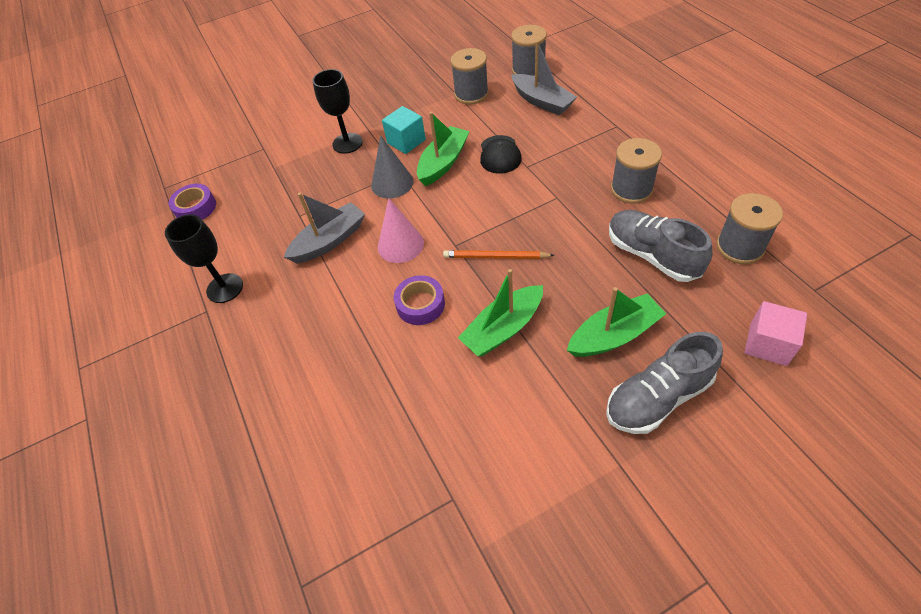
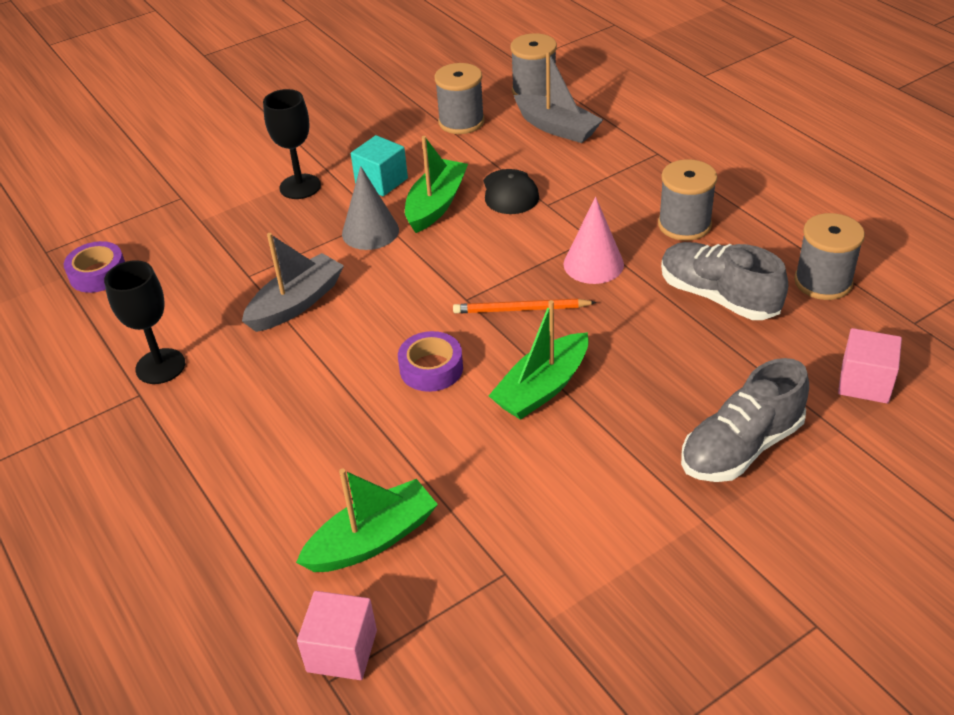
camera: 10 degrees left, 10 degrees down
pink cone [378,198,424,263] -> pink cone moved to [564,197,624,284]
green boat [567,287,666,357] -> green boat moved to [296,468,438,572]
none -> pink cube [297,591,377,680]

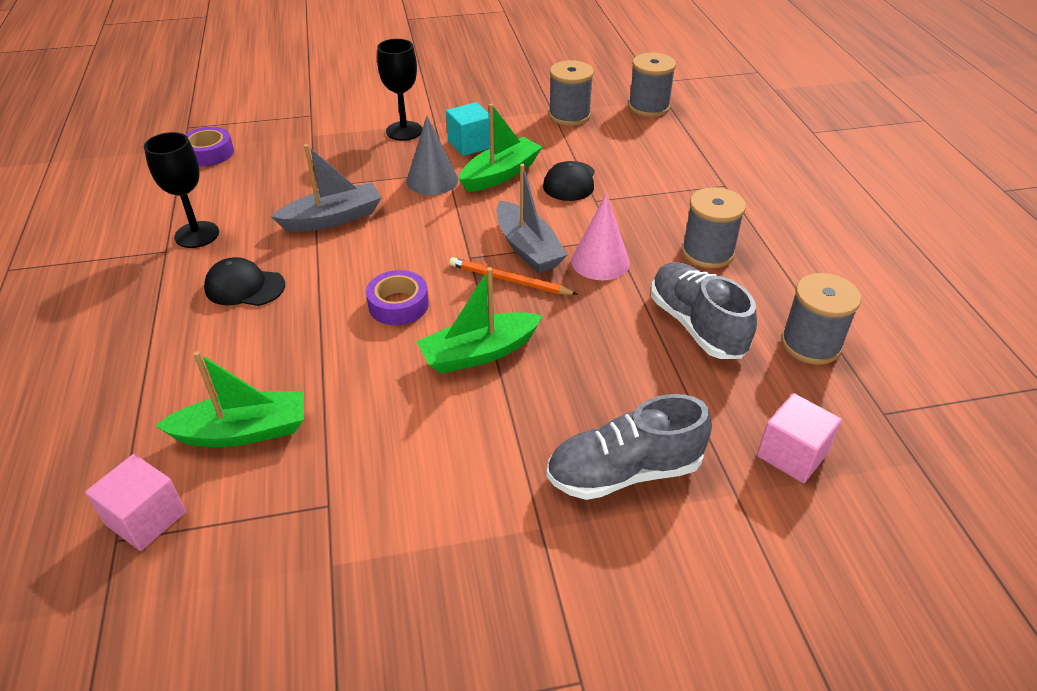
camera: 20 degrees right, 0 degrees up
grey boat [514,51,604,143] -> grey boat moved to [496,164,567,273]
none -> black cap [204,257,285,306]

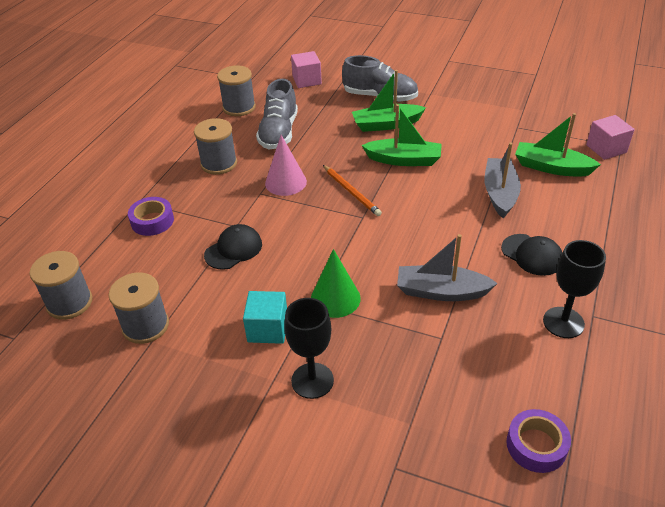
camera: 145 degrees left, 0 degrees up
purple tape [366,270,429,325] -> purple tape moved to [128,197,174,236]
grey cone [407,116,458,195] -> green cone [311,249,361,318]
green boat [459,104,542,192] -> green boat moved to [352,70,426,132]
grey boat [496,164,567,273] -> grey boat moved to [485,143,521,218]

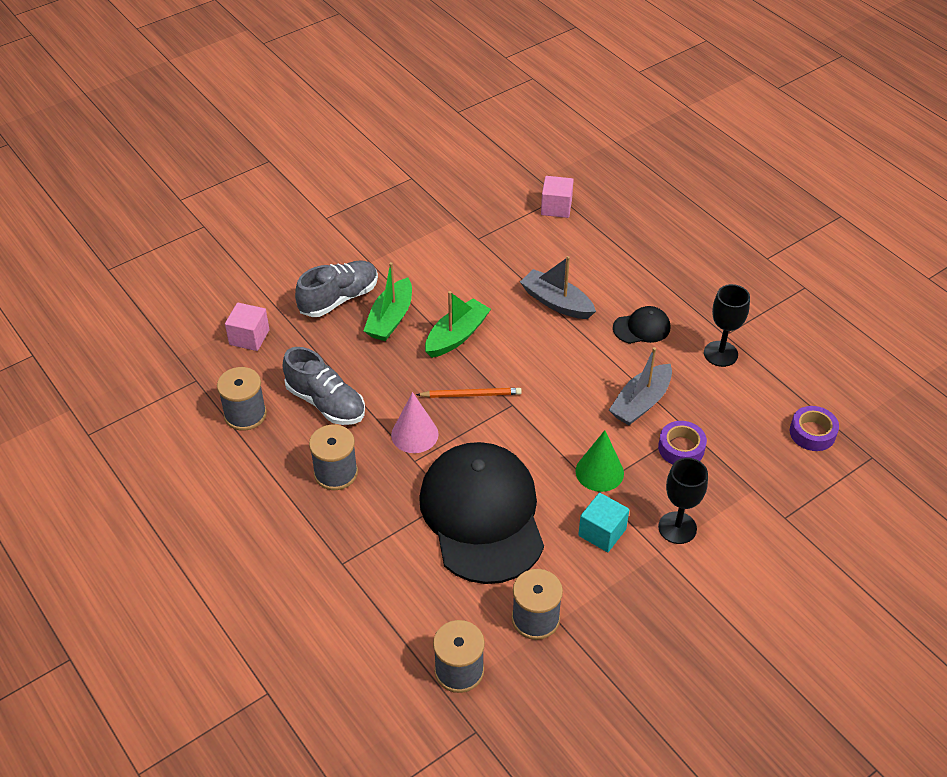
camera: 60 degrees left, 5 degrees up
purple tape [128,197,174,236] -> purple tape moved to [658,421,707,464]
black cap [204,224,262,270] -> black cap [419,442,544,584], size x2.44
green boat [515,113,601,177] -> none

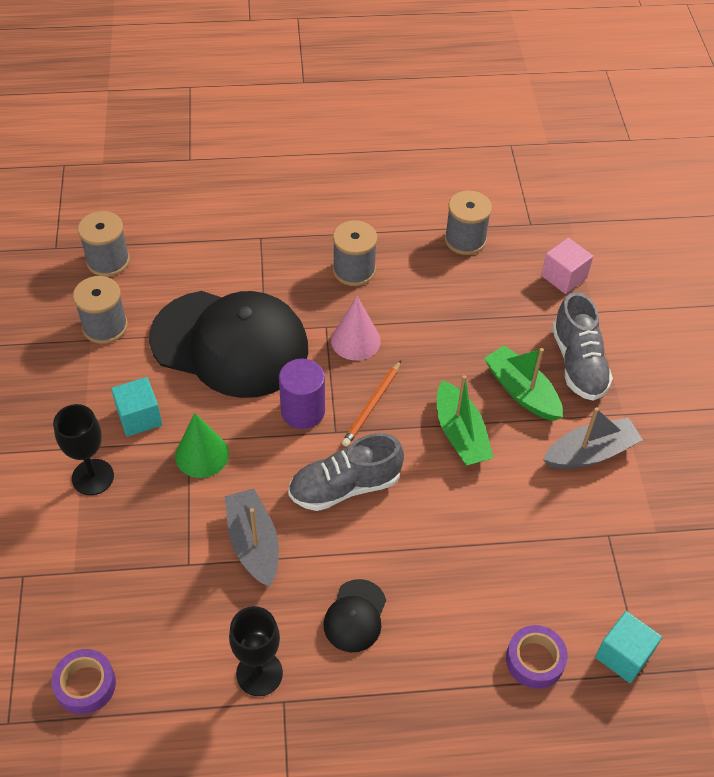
camera: 120 degrees right, 5 degrees up
grey shoe [283,347,365,425] -> grey shoe moved to [288,433,404,511]
grey boat [520,256,596,319] -> grey boat moved to [543,407,643,469]
pink cube [541,176,574,218] -> turquoise cube [595,611,662,683]
purple tape [658,421,707,464] -> purple tape moved to [506,625,568,689]
none -> purple cylinder [279,359,325,429]

